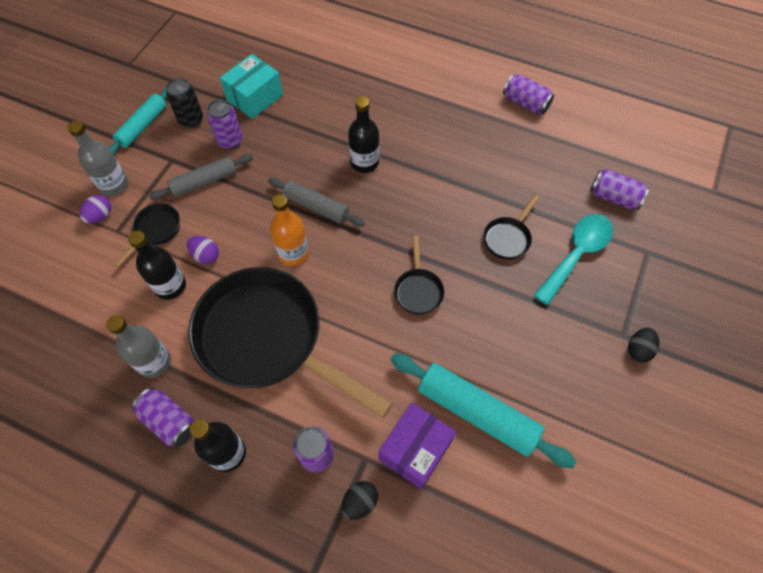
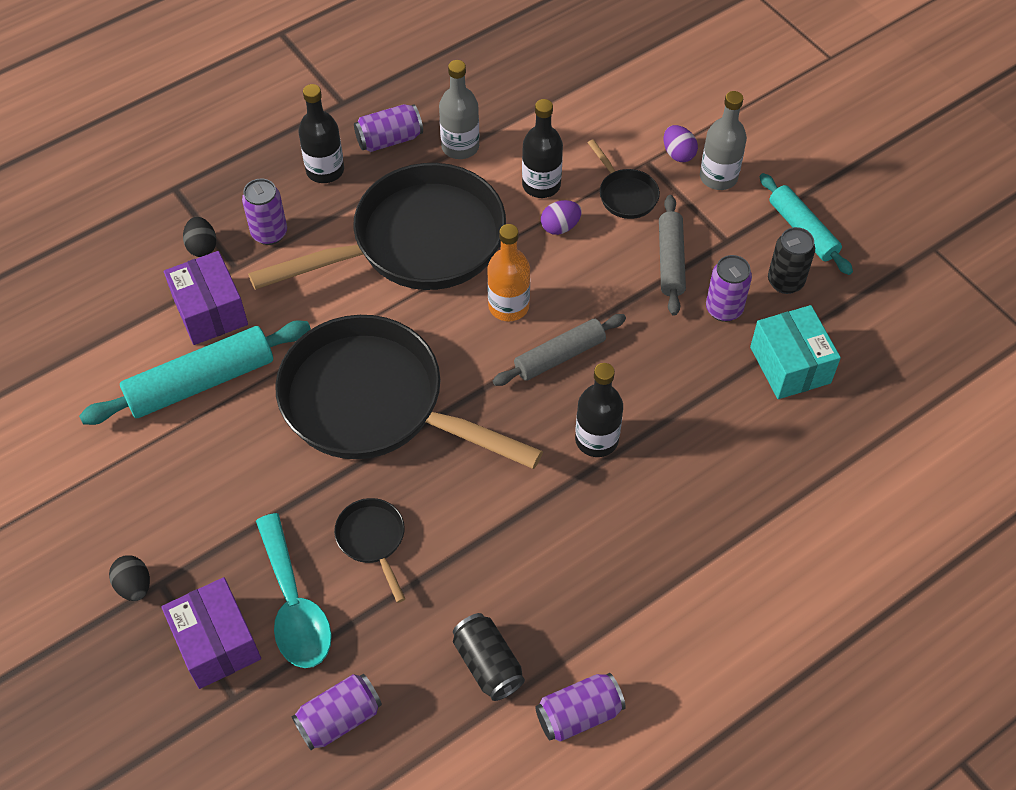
camera: 120 degrees right, 5 degrees down
black pan [394,236,444,315] -> black pan [275,315,543,469], size x2.47
none -> purple box [161,577,261,689]
none -> black can [453,613,525,701]

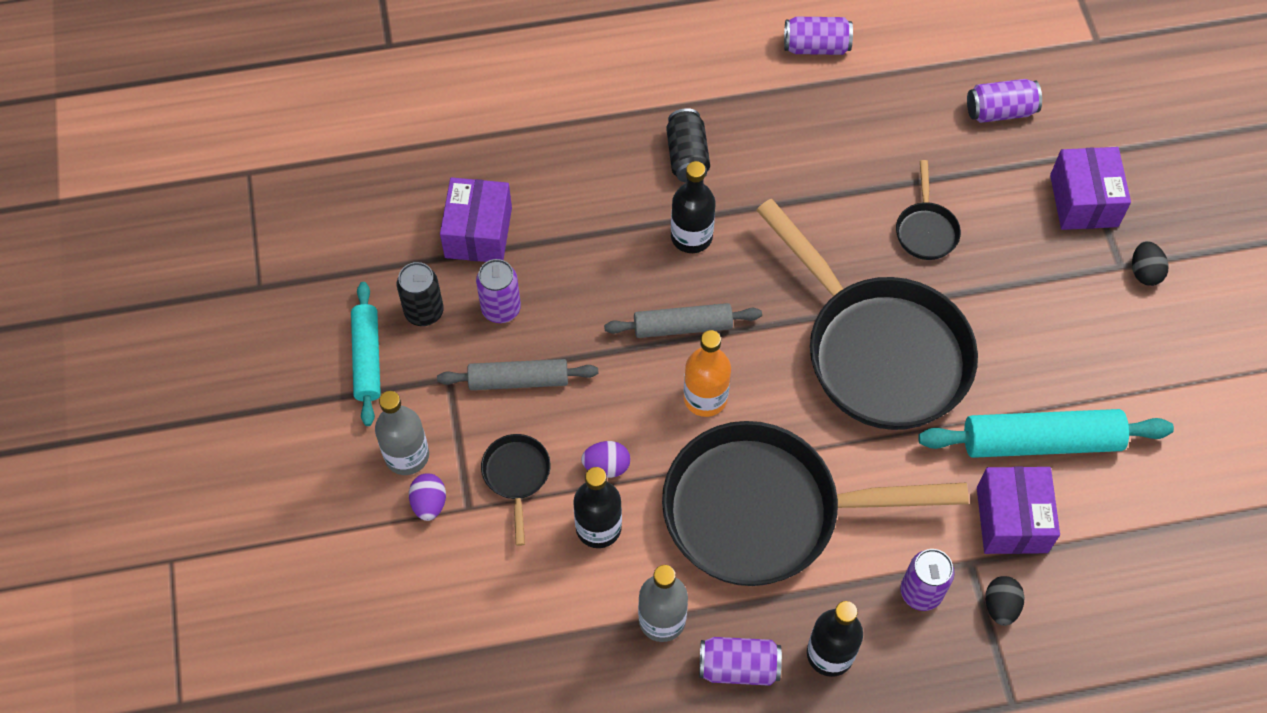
camera: 155 degrees left, 5 degrees up
turquoise spoon [256,513,332,668] -> none
black can [453,613,525,701] -> black can moved to [666,108,710,183]
grey rolling pin [659,195,686,316] -> grey rolling pin turned 60 degrees clockwise [437,359,598,390]
turquoise box [750,305,841,399] -> purple box [440,177,512,262]

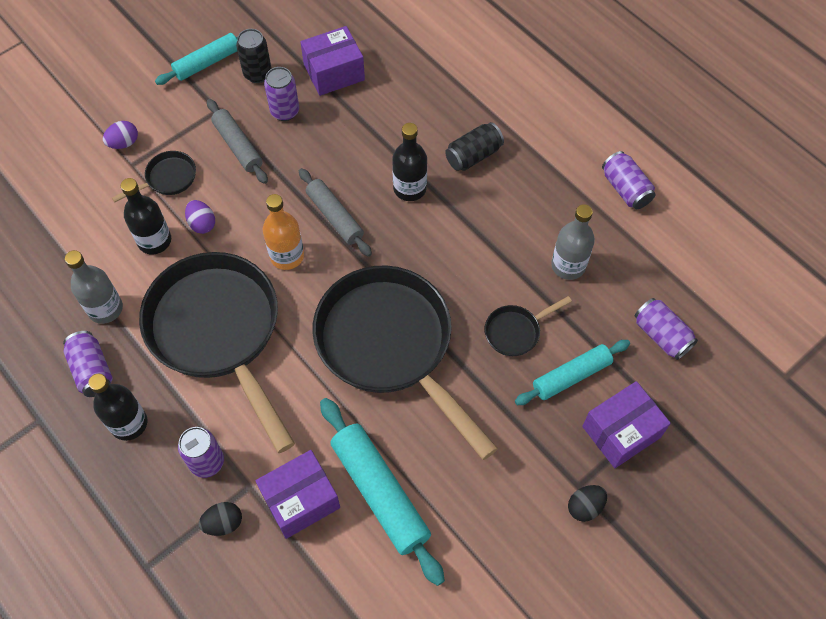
camera: 60 degrees right, 0 degrees up
grey bottle [375,391,429,475] -> grey bottle moved to [551,204,595,280]
black pan [756,199,978,430] -> black pan turned 120 degrees clockwise [313,265,498,460]
none -> turquoise rolling pin [515,340,630,405]

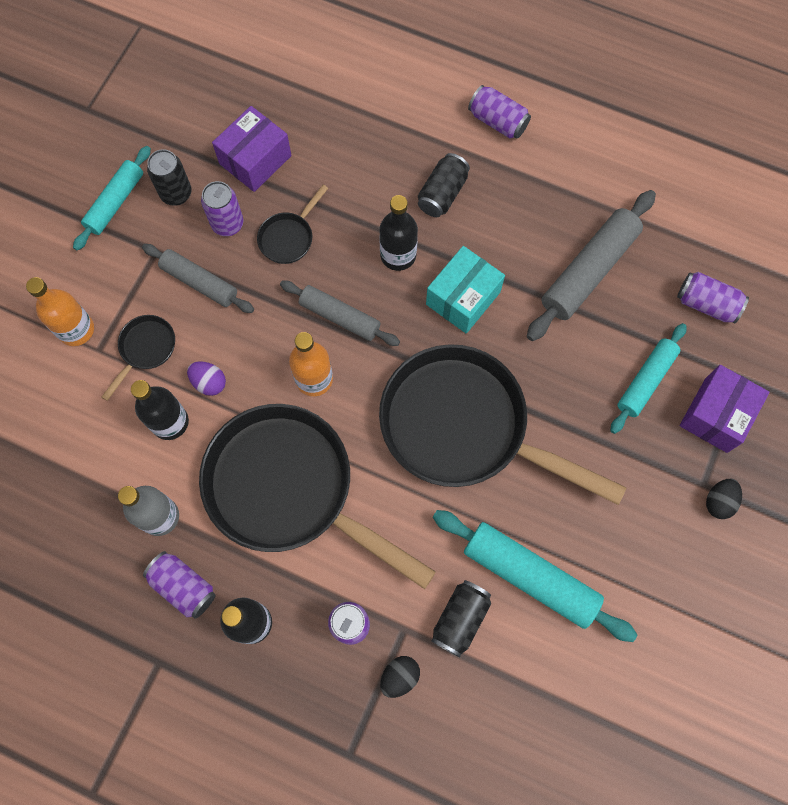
camera: 25 degrees left, 10 degrees up
purple egg [103,121,138,149] -> orange bottle [26,277,94,346]
purple box [255,450,340,539] -> black can [431,580,491,657]
black pan [485,296,572,356] -> black pan moved to [257,185,328,264]
grey bottle [551,204,595,280] -> grey rolling pin [527,190,656,341]
purple can [602,151,655,209] -> purple can moved to [468,85,531,139]
none -> turquoise box [426,246,505,334]

